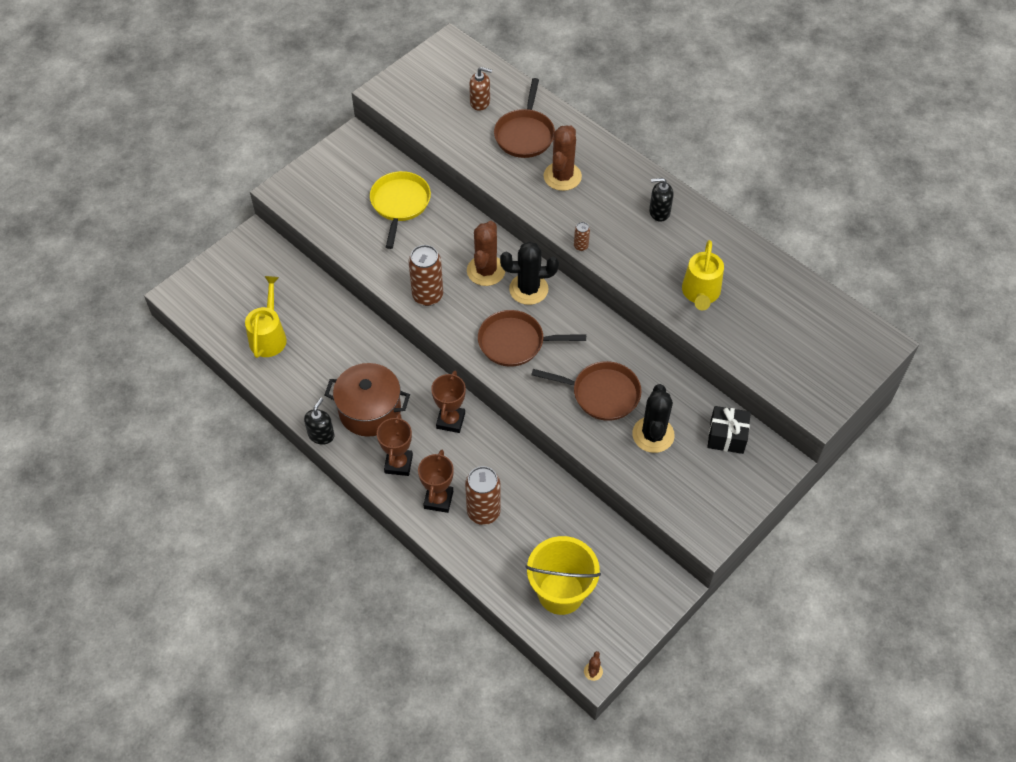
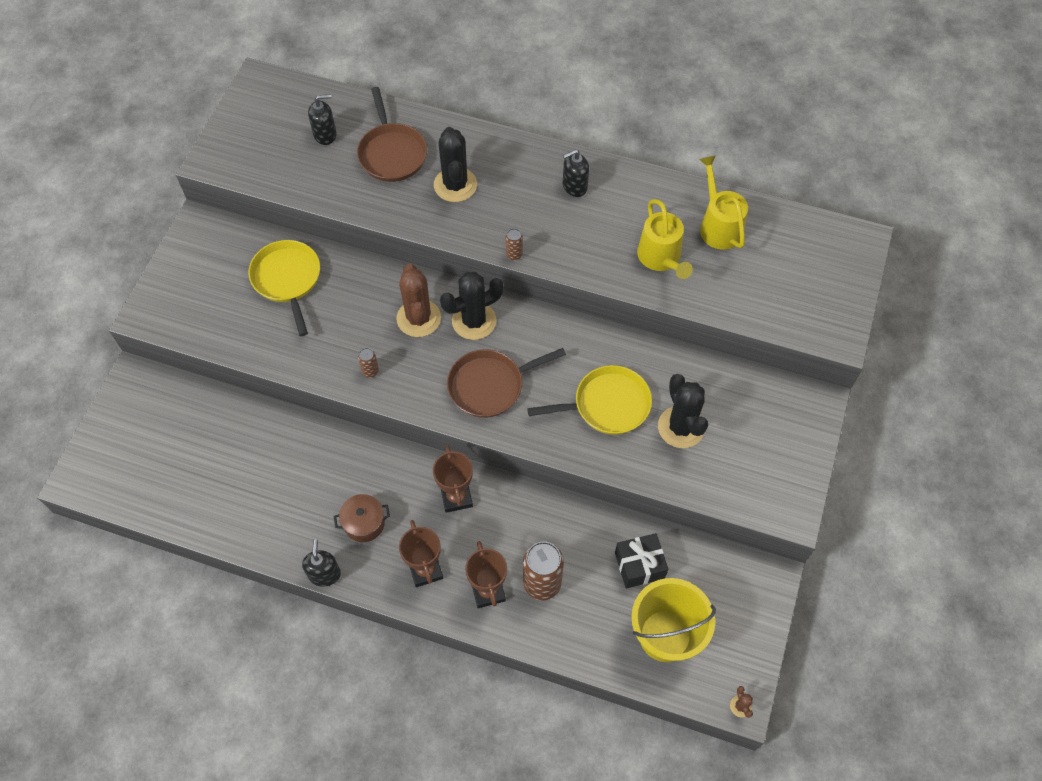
camera: 25 degrees left, 5 degrees up
yellow watering can [245,276,287,358] -> yellow watering can moved to [699,155,748,250]
brown pot [325,363,410,437] -> brown pot [334,494,390,542], size x0.57
brown can [408,245,443,306] -> brown can [358,348,379,378], size x0.47
brown soap dispenser [469,67,492,111] -> black soap dispenser [308,94,337,145]
brown pan [531,361,641,421] -> yellow pan [527,365,652,435]
brown cactus [544,125,582,191] -> black cactus [434,127,477,202]
black gift [707,406,751,454] -> black gift moved to [615,533,668,588]

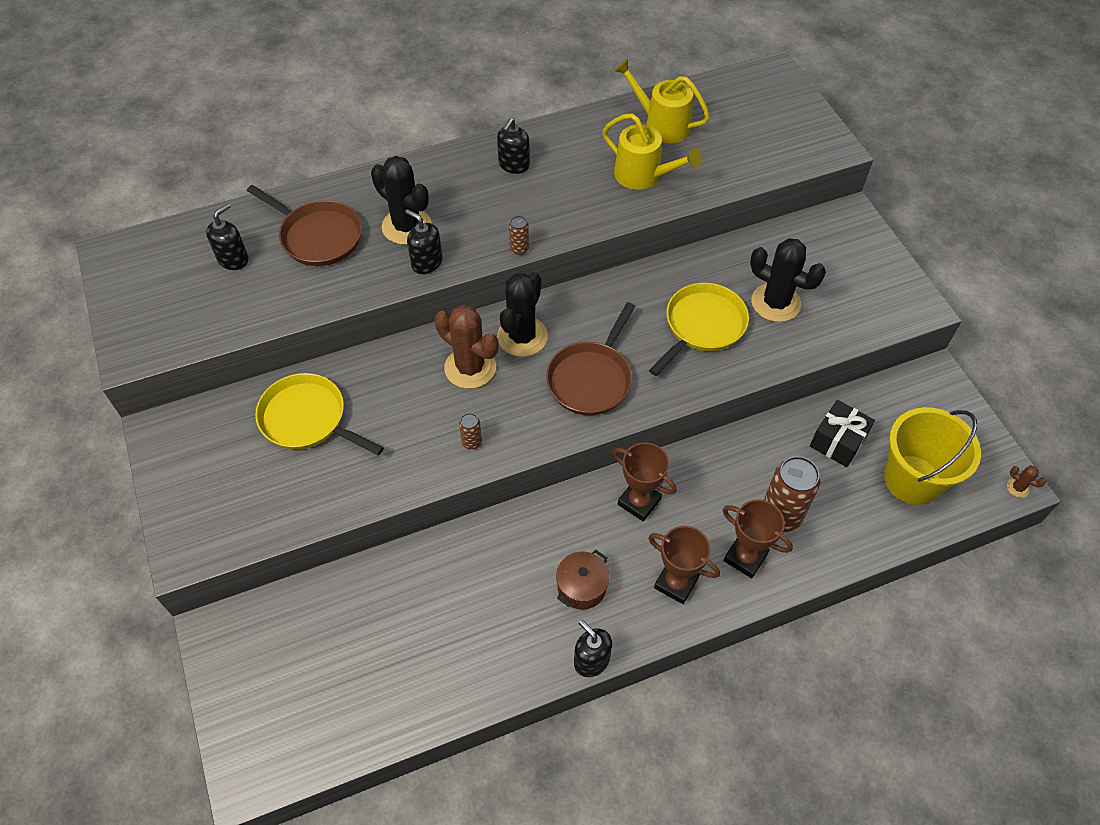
camera: 40 degrees left, 5 degrees down
none -> black soap dispenser [405,209,443,274]

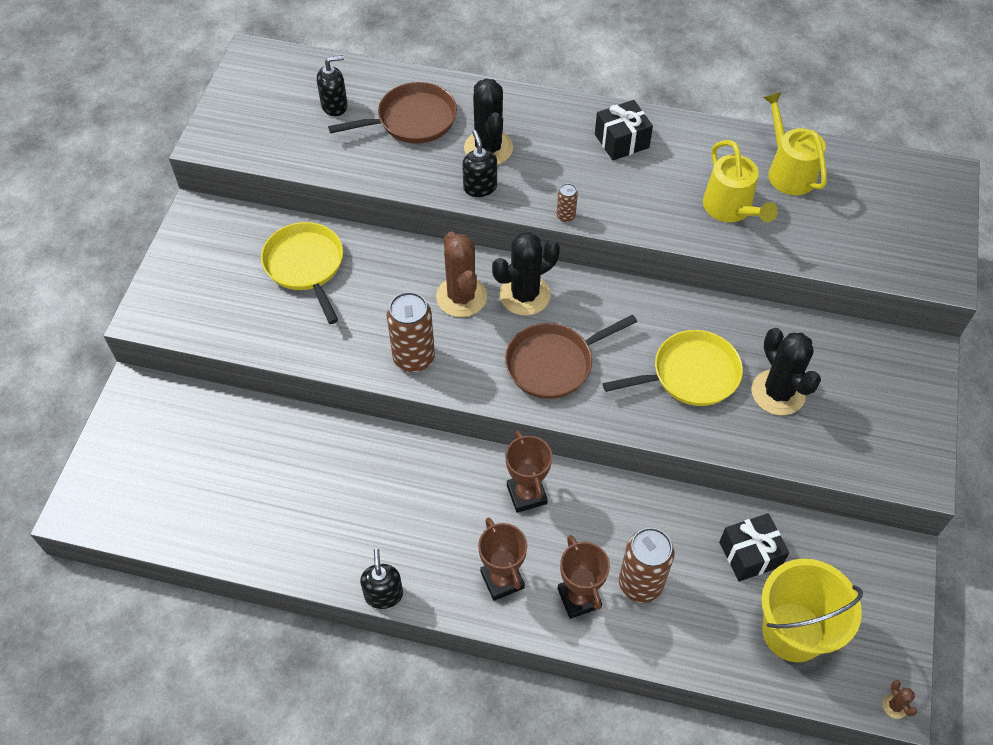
camera: 35 degrees right, 0 degrees up
brown pan [247,185,362,266] -> brown pan turned 90 degrees counterclockwise [328,82,457,144]
brown can [459,413,482,450] -> brown can [387,292,435,372], size x2.13
black soap dispenser [497,118,530,174] -> black gift [595,100,653,160]
brown pot [556,550,609,610] -> none

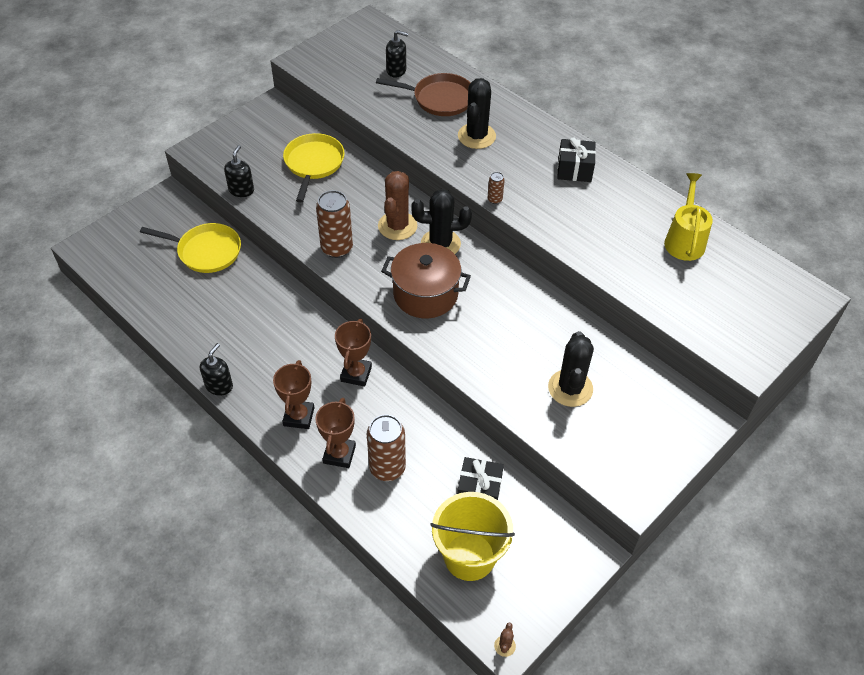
camera: 30 degrees right, 5 degrees down
black soap dispenser [462,130,497,197] -> black soap dispenser moved to [224,145,254,197]
brown pan [505,315,637,399] -> brown pot [381,243,471,318]
yellow pan [603,330,743,406] -> yellow pan moved to [140,223,241,273]
yellow watering can [703,140,778,222] -> none

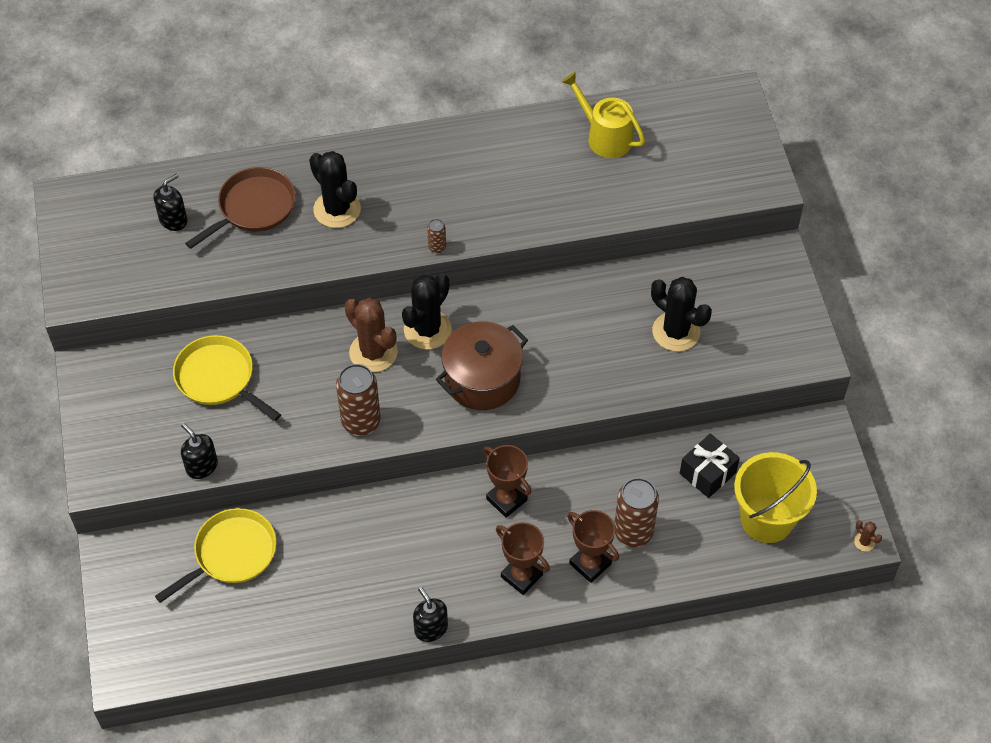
camera: 55 degrees left, 5 degrees up
black gift [557,137,596,182] -> none

